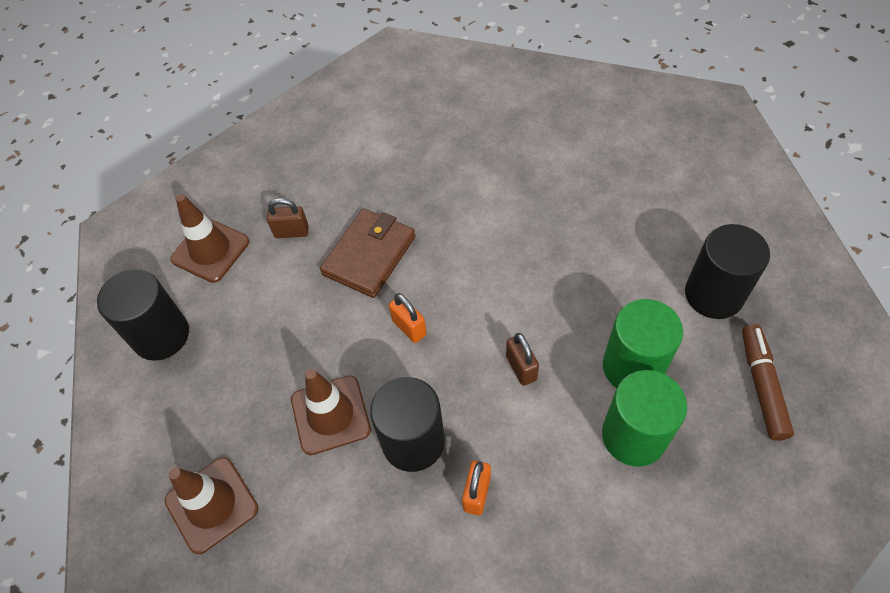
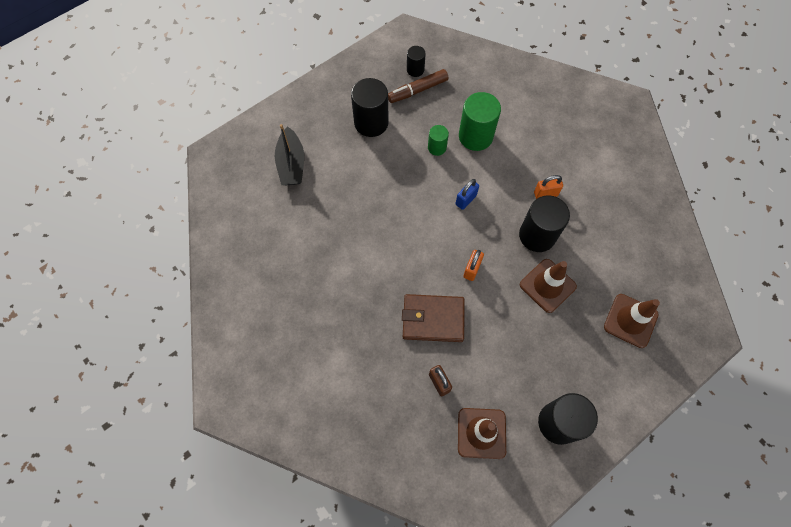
camera: 120 degrees left, 10 degrees up
brown padlock [506,333,539,386] -> blue padlock [456,179,479,210]
green cylinder [603,299,683,388] -> green cylinder [428,125,449,156], size x0.54
none -> black boat [275,124,304,185]
none -> black cylinder [407,46,426,77]

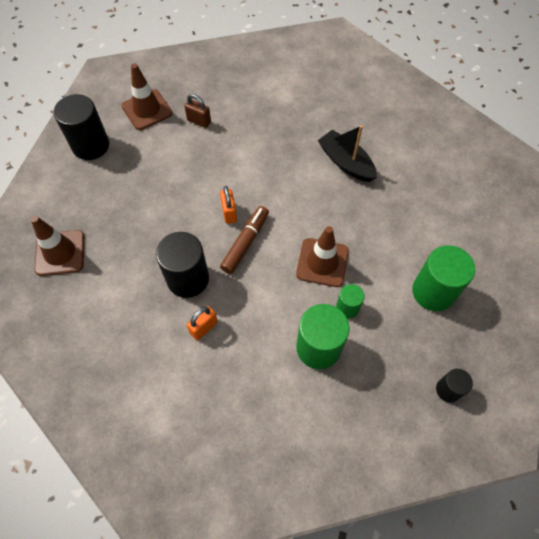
camera: 145 degrees right, 5 degrees down
black boat [275,124,304,185] -> black boat moved to [318,125,377,182]
black cylinder [351,78,389,137] -> green cylinder [412,245,475,311]
brown marker [388,69,448,103] -> brown marker moved to [220,206,269,274]
brown wallet [402,294,465,342] -> none
blue padlock [456,179,479,210] -> none
brown traffic cone [520,259,577,313] -> brown traffic cone moved to [296,226,349,287]

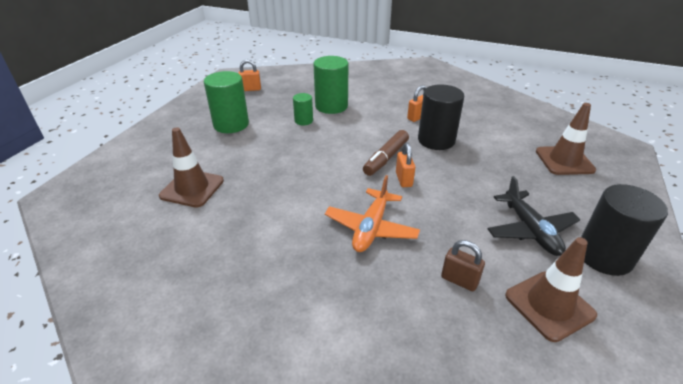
camera: 175 degrees left, 25 degrees down
brown traffic cone [296,226,349,287] -> brown traffic cone moved to [159,128,224,207]
black boat [318,125,377,182] -> none
black cylinder [436,369,473,402] -> orange padlock [238,60,261,91]
none -> orange plane [325,175,420,252]
none -> black plane [487,176,580,256]

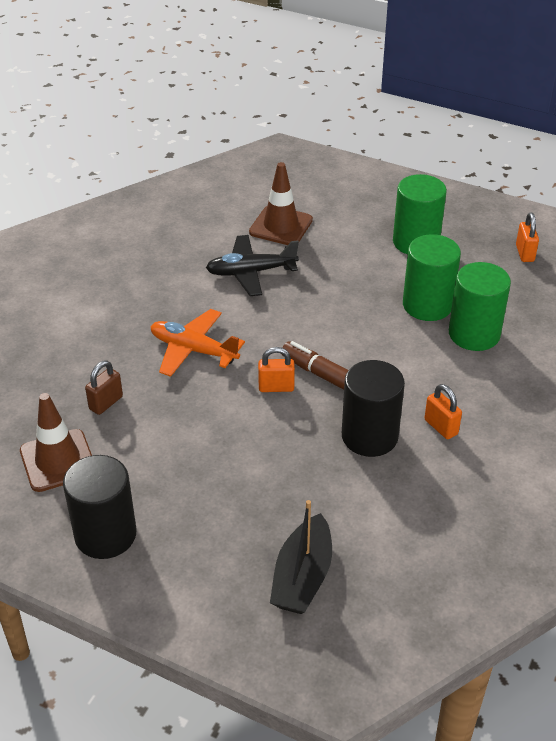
camera: 95 degrees right, 5 degrees up
green cylinder [293,93,313,125] -> green cylinder [403,234,461,321], size x1.86
black plane [487,176,580,256] -> black plane moved to [206,235,299,296]
brown traffic cone [536,103,596,175] -> black boat [270,500,332,614]

